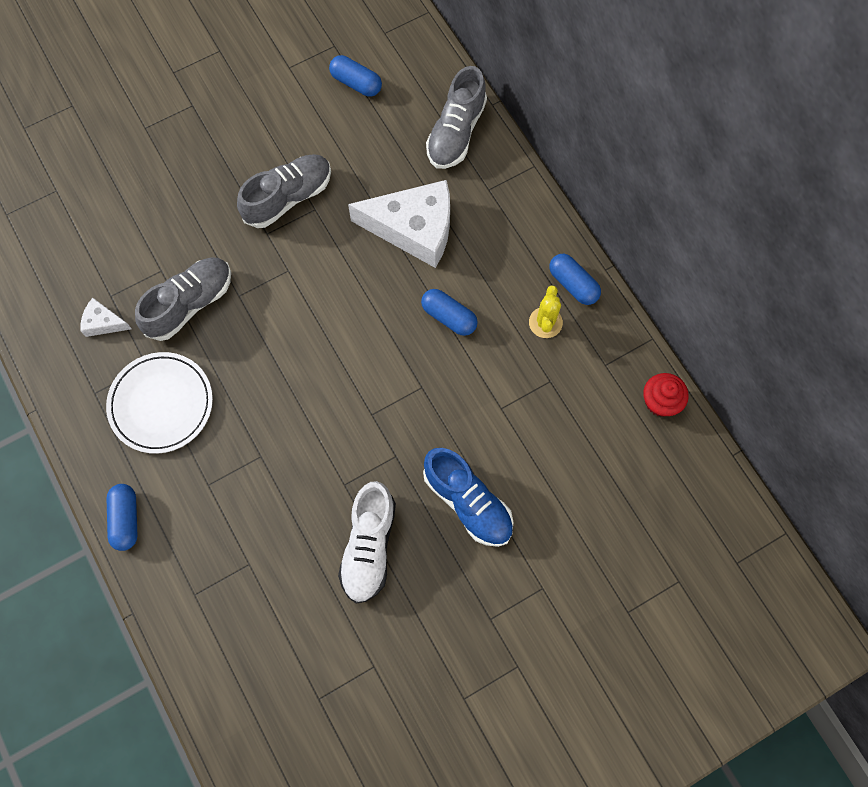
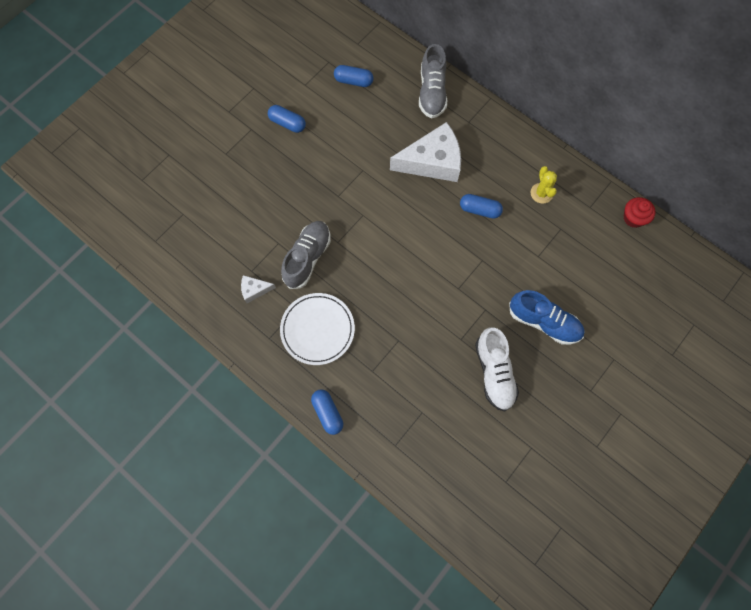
camera: 20 degrees left, 0 degrees up
grey shoe [237,154,331,228] -> none
blue capsule [549,254,601,305] -> blue capsule moved to [268,105,306,133]

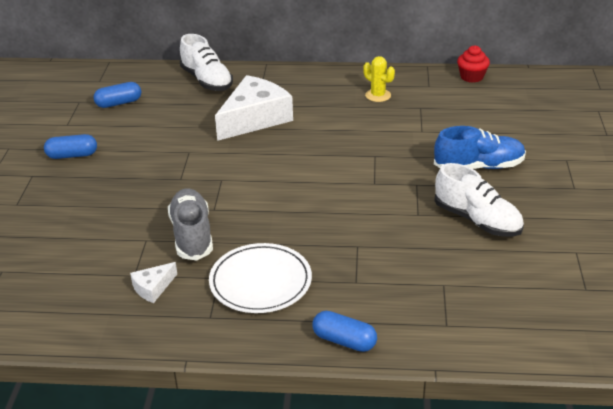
camera: 35 degrees left, 35 degrees down
grey shoe [419,44,447,118] -> white shoe [180,34,233,91]
blue capsule [460,194,503,219] -> none

